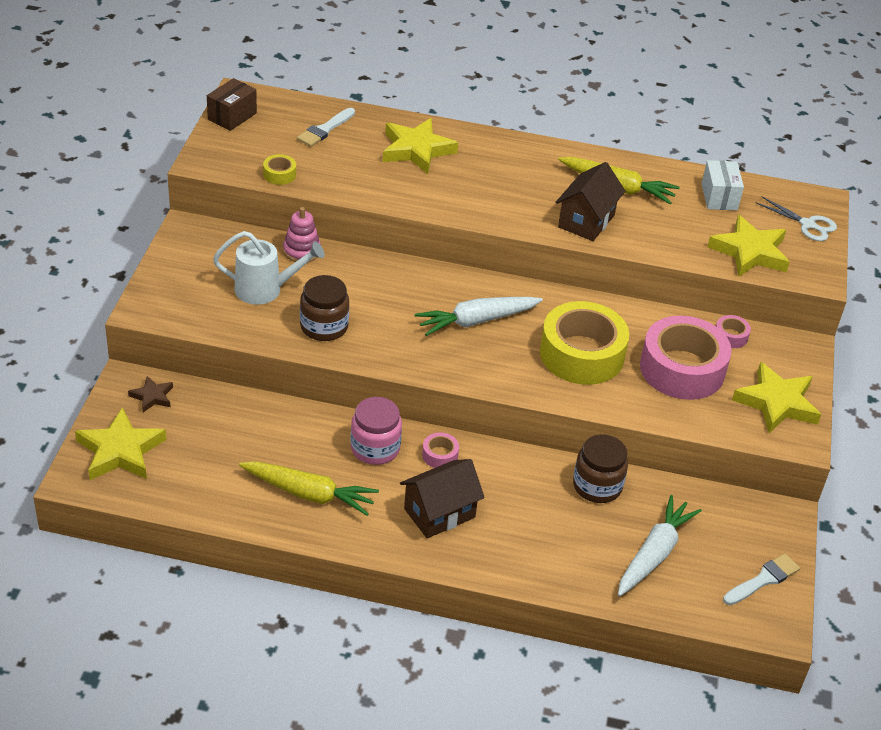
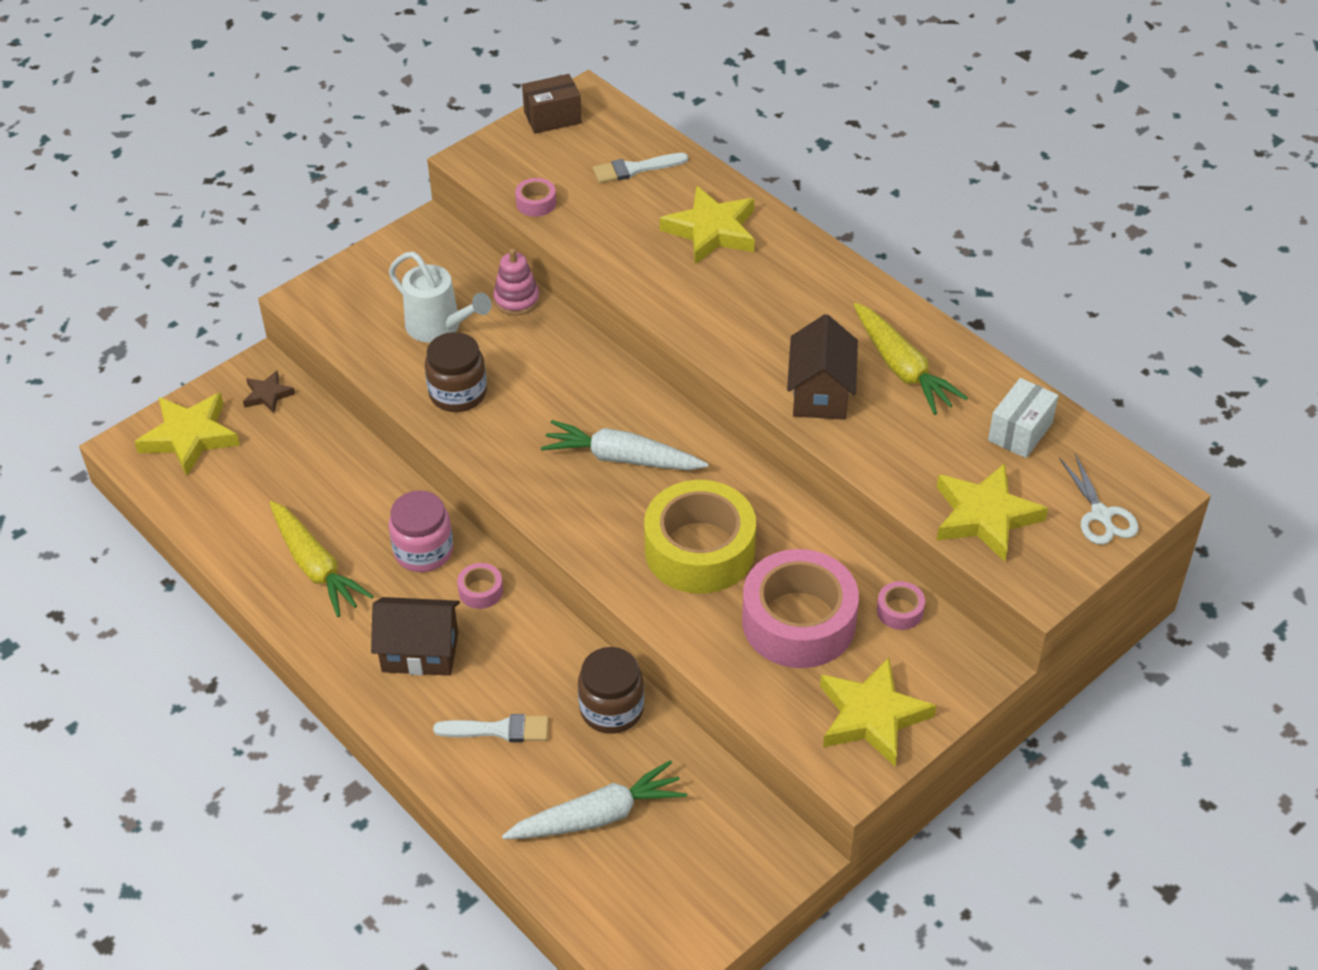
camera: 40 degrees right, 5 degrees up
yellow tape [263,154,296,185] -> pink tape [515,178,556,217]
brown house [555,162,625,241] -> brown house turned 60 degrees counterclockwise [787,314,858,420]
white brush [723,554,800,605] -> white brush moved to [433,714,549,742]

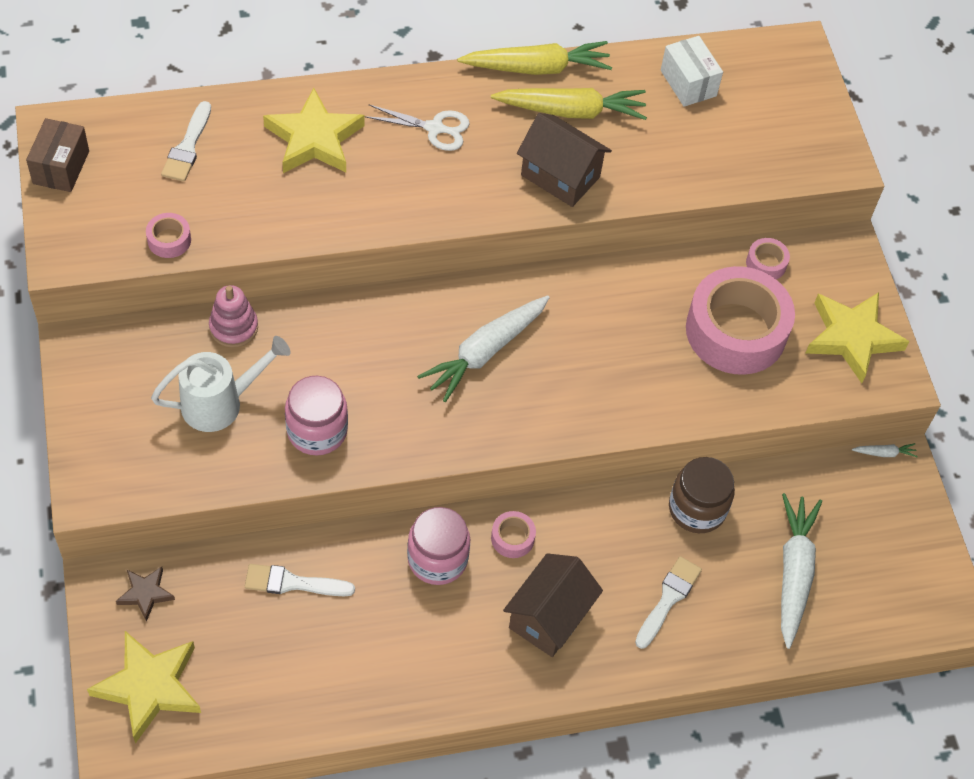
camera: 65 degrees left, 10 degrees up
yellow carrot [270,501,373,617] -> yellow carrot moved to [457,41,612,75]
brown jar [425,332,487,412] -> pink jar [285,376,348,456]
yellow tape [644,480,756,594] -> none
yellow star [937,463,1048,562] -> none
white scissors [1059,454,1139,545] -> white scissors moved to [364,105,470,151]
none -> white brush [245,564,355,596]
none -> white carrot [852,443,918,457]

